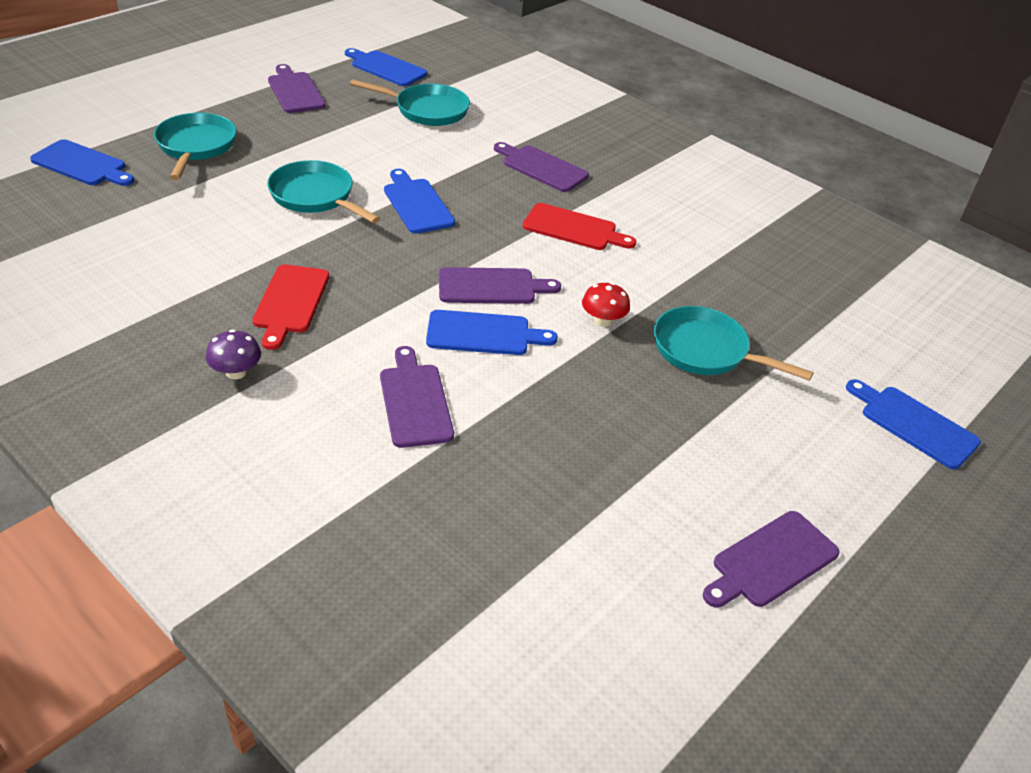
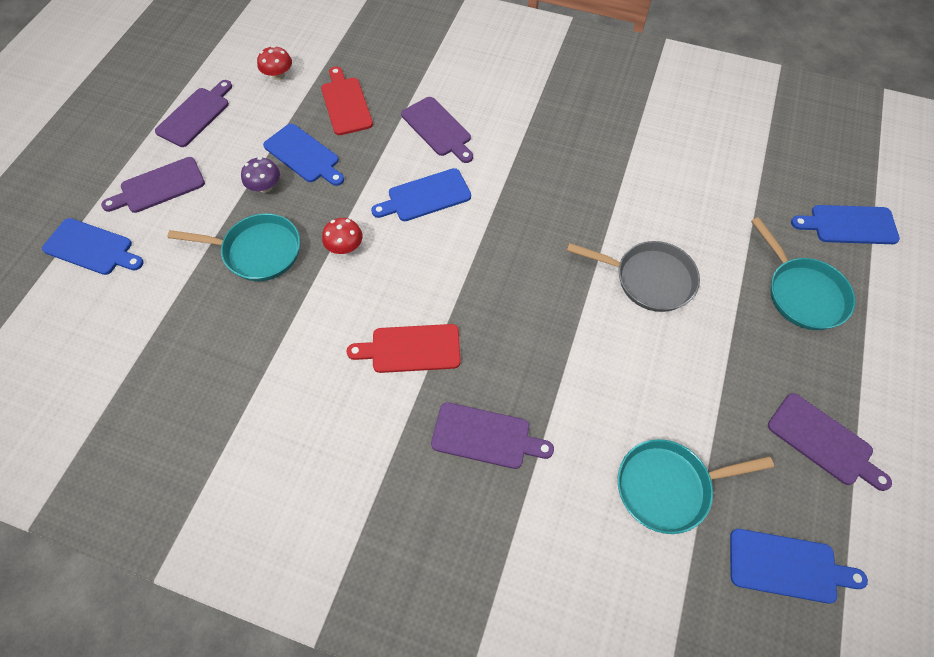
camera: 160 degrees right, 20 degrees up
purple mushroom [206,330,261,379] -> purple mushroom moved to [241,157,280,193]
red cutting board [252,264,329,350] -> red cutting board moved to [321,66,373,135]
turquoise pan [267,160,380,223] -> grey pan [567,241,700,312]
blue cutting board [384,169,455,234] -> blue cutting board moved to [263,124,344,186]
purple cutting board [439,267,561,304] -> purple cutting board moved to [101,157,205,213]
none -> red mushroom [257,46,292,80]

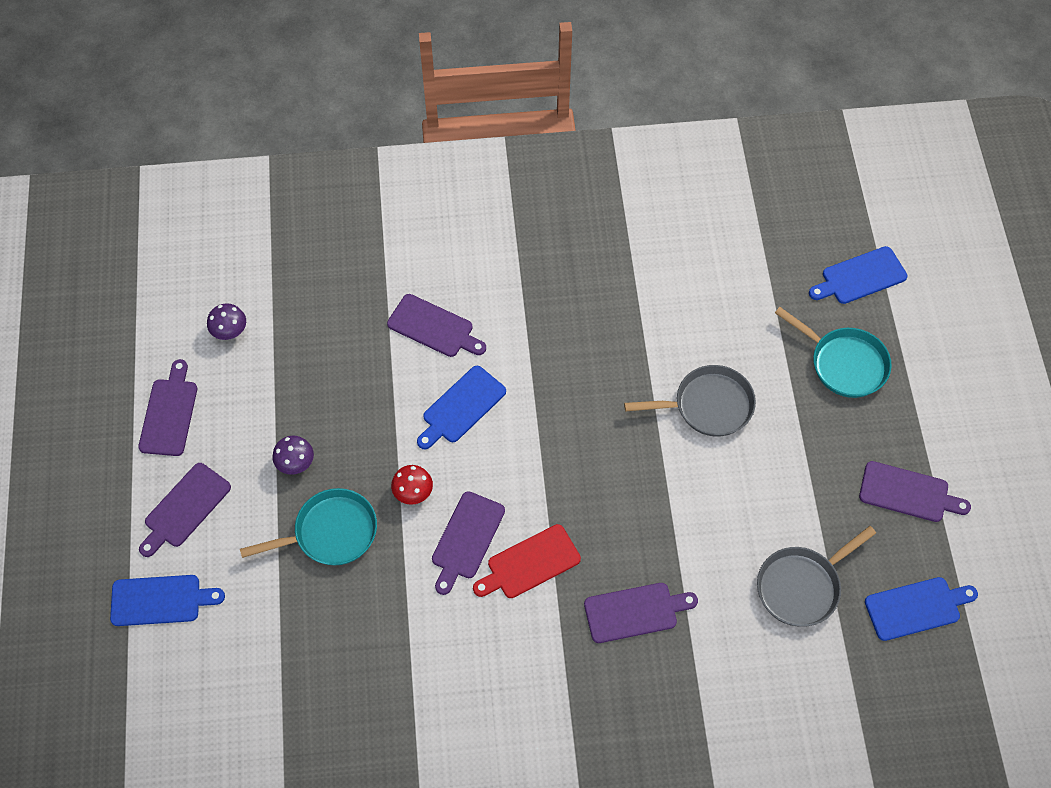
camera: 25 degrees left, 0 degrees up
red mushroom [257,46,292,80] -> purple mushroom [207,303,246,340]
blue cutting board [263,124,344,186] -> none
red cutting board [321,66,373,135] -> none
turquoise pan [618,439,774,534] -> grey pan [757,526,876,627]
none -> purple cutting board [432,491,505,595]

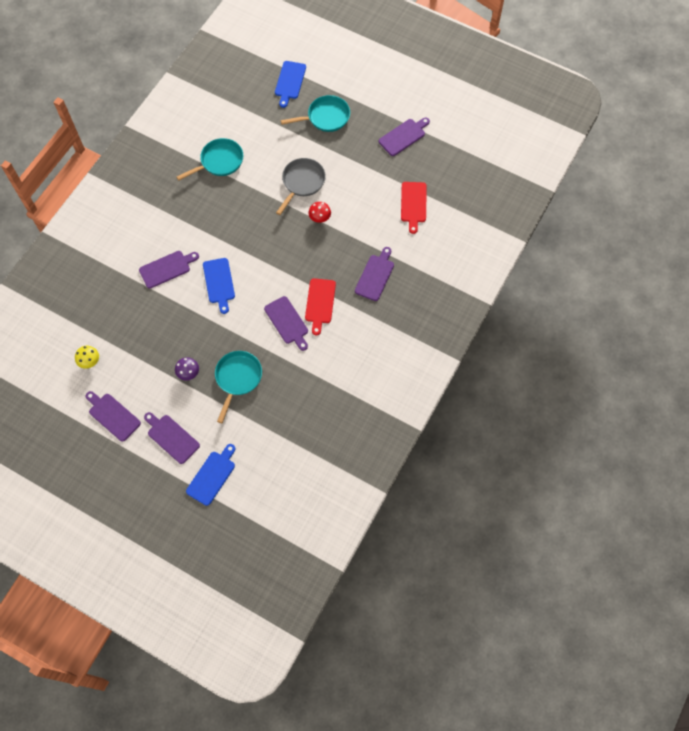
camera: 55 degrees left, 5 degrees up
purple cutting board [139,463,231,557] -> purple cutting board turned 150 degrees clockwise [144,412,200,464]
purple mushroom [207,303,246,340] -> yellow mushroom [75,346,99,369]
red mushroom [391,465,433,505] -> red mushroom moved to [308,202,331,223]
grey pan [757,526,876,627] -> red cutting board [401,182,427,234]
blue cutting board [865,577,978,641] -> none
none -> turquoise pan [177,138,243,181]

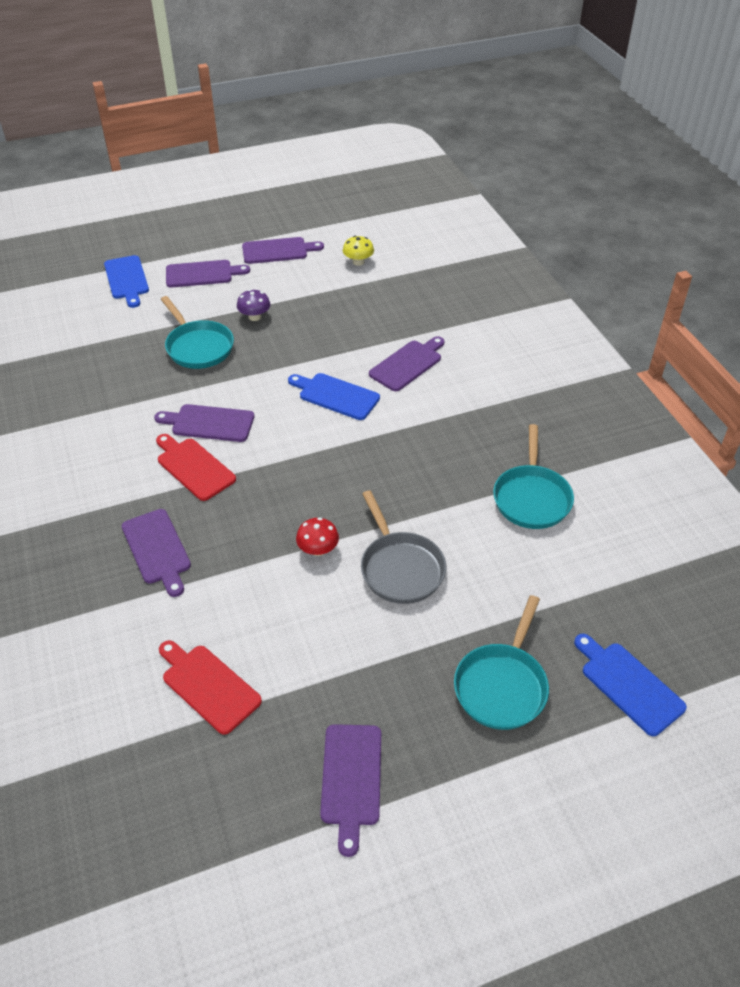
camera: 130 degrees right, 20 degrees down
purple cutting board [139,251,199,289] -> purple cutting board turned 150 degrees counterclockwise [369,336,444,391]

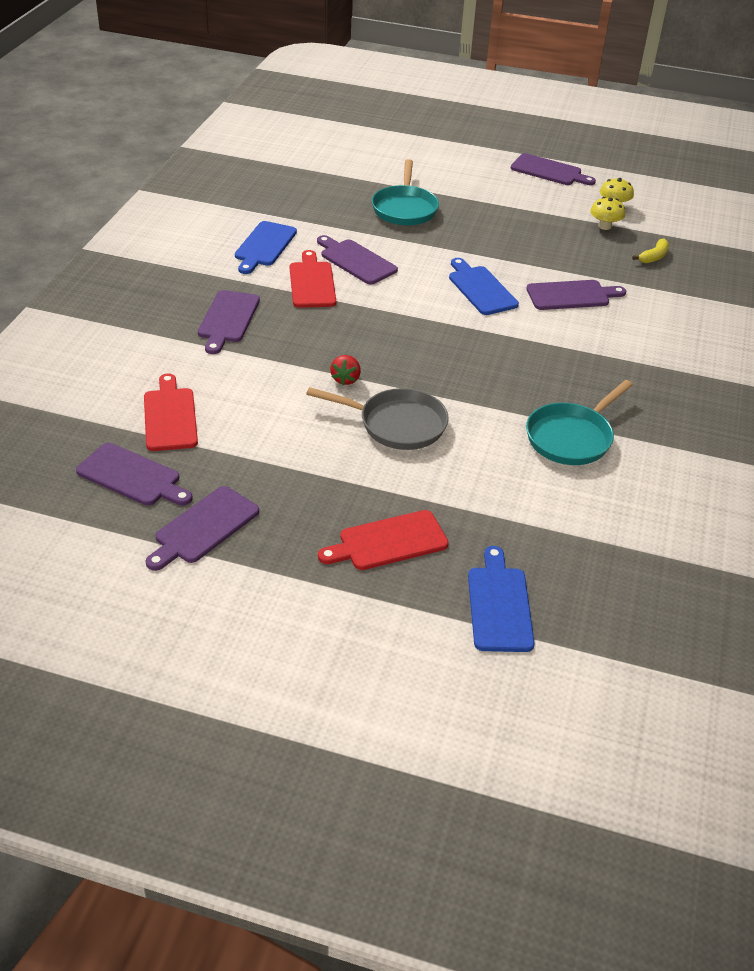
camera: 35 degrees right, 5 degrees down
blue cutting board [104,255,149,308] -> blue cutting board moved to [235,221,297,274]
purple cutting board [166,260,250,287] -> purple cutting board moved to [76,443,193,506]
purple mushroom [237,289,271,321] -> none
red mushroom [296,517,339,556] -> red strawberry [330,355,361,385]
grey pan [361,490,446,604] -> grey pan turned 90 degrees counterclockwise [306,387,449,450]
turquoise pan [454,595,549,730] -> red cutting board [318,510,449,570]
none -> yellow mushroom [590,197,625,230]
none -> yellow banana [632,238,669,263]

